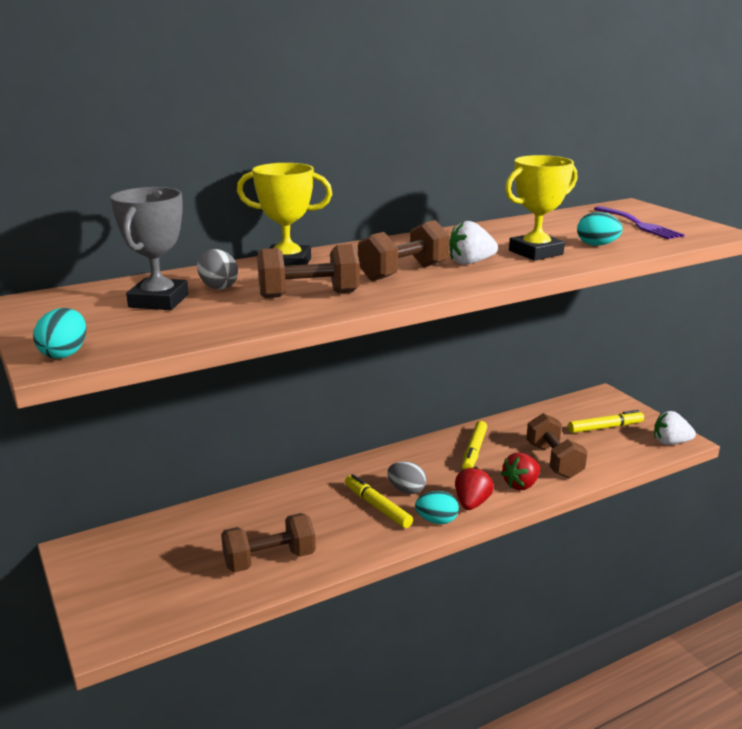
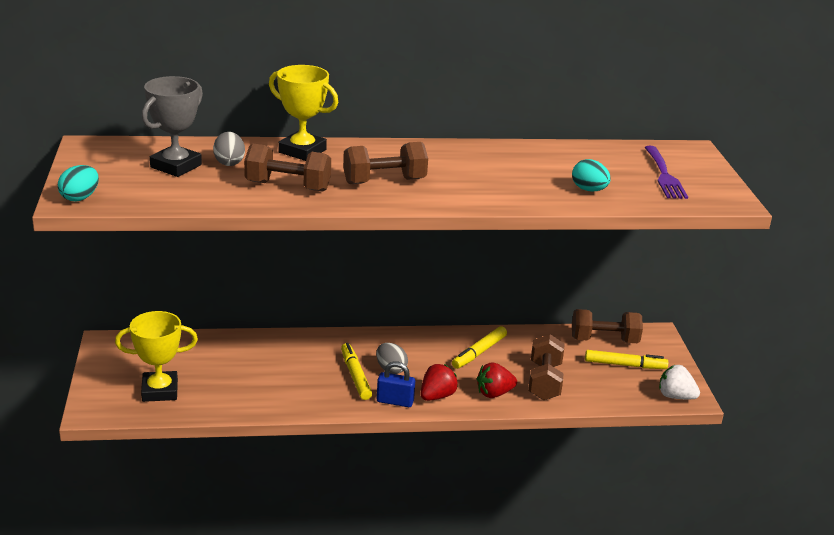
camera: 20 degrees right, 5 degrees up
brown dumbbell [221,513,316,572] -> brown dumbbell moved to [572,309,643,343]
turquoise egg [415,491,459,524] -> blue padlock [377,362,415,407]
white strawberry [449,221,498,265] -> none
yellow trophy [505,155,577,261] -> yellow trophy moved to [115,311,198,402]

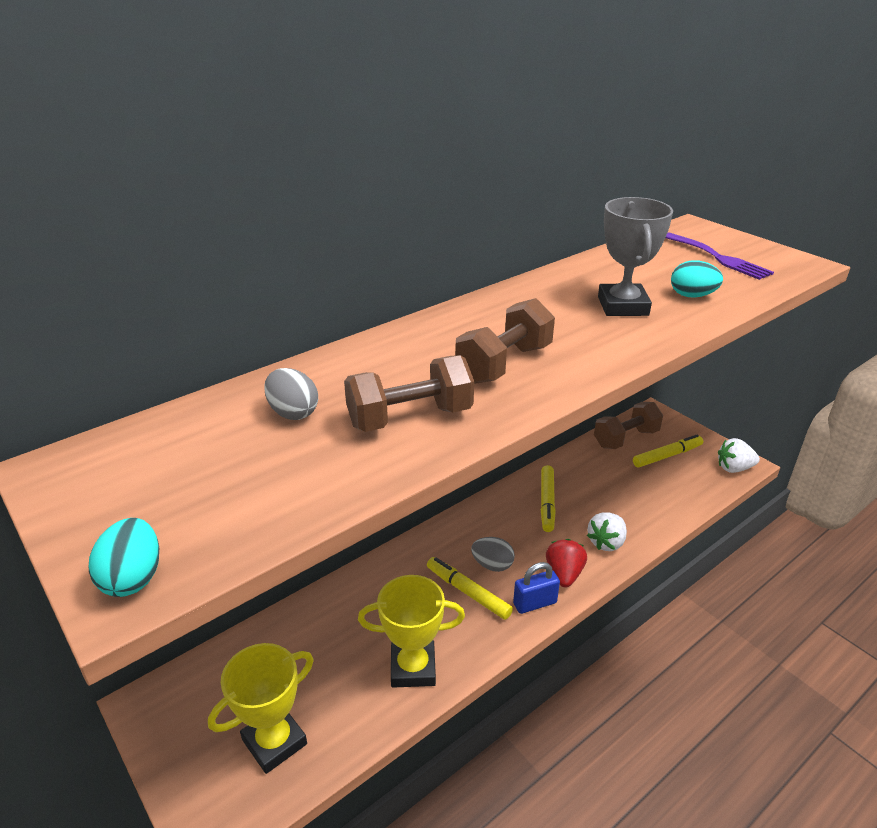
camera: 30 degrees left, 5 degrees up
grey trophy [142,76,203,177] -> grey trophy moved to [598,197,673,316]
yellow trophy [269,65,338,161] -> yellow trophy moved to [358,575,465,688]
red strawberry [477,362,517,398] -> white strawberry [587,512,627,551]
brown dumbbell [528,334,564,400] -> none

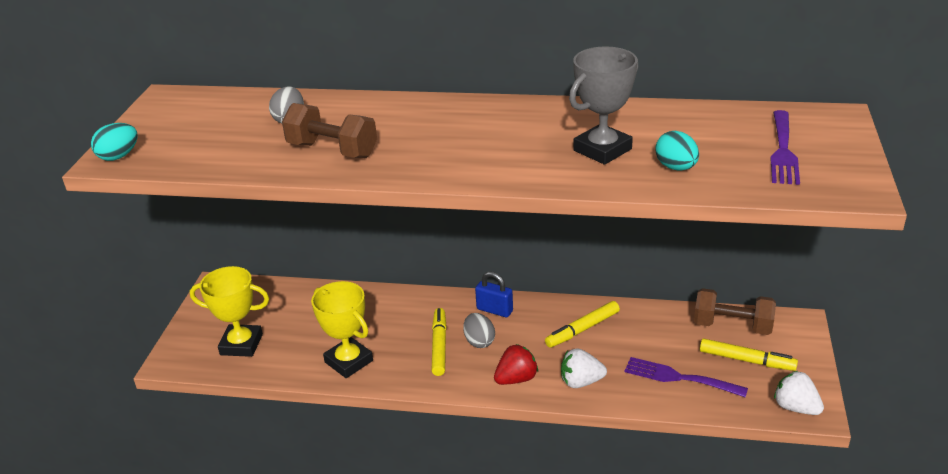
camera: 50 degrees right, 0 degrees up
brown dumbbell [455,298,555,384] -> none
blue padlock [513,562,560,614] -> blue padlock moved to [475,271,513,318]
none -> purple fork [625,357,748,398]

